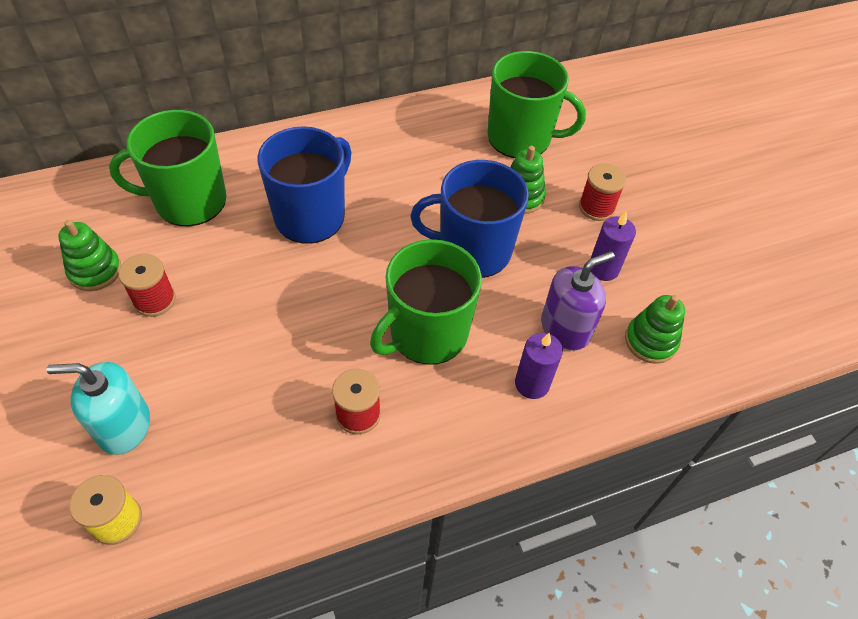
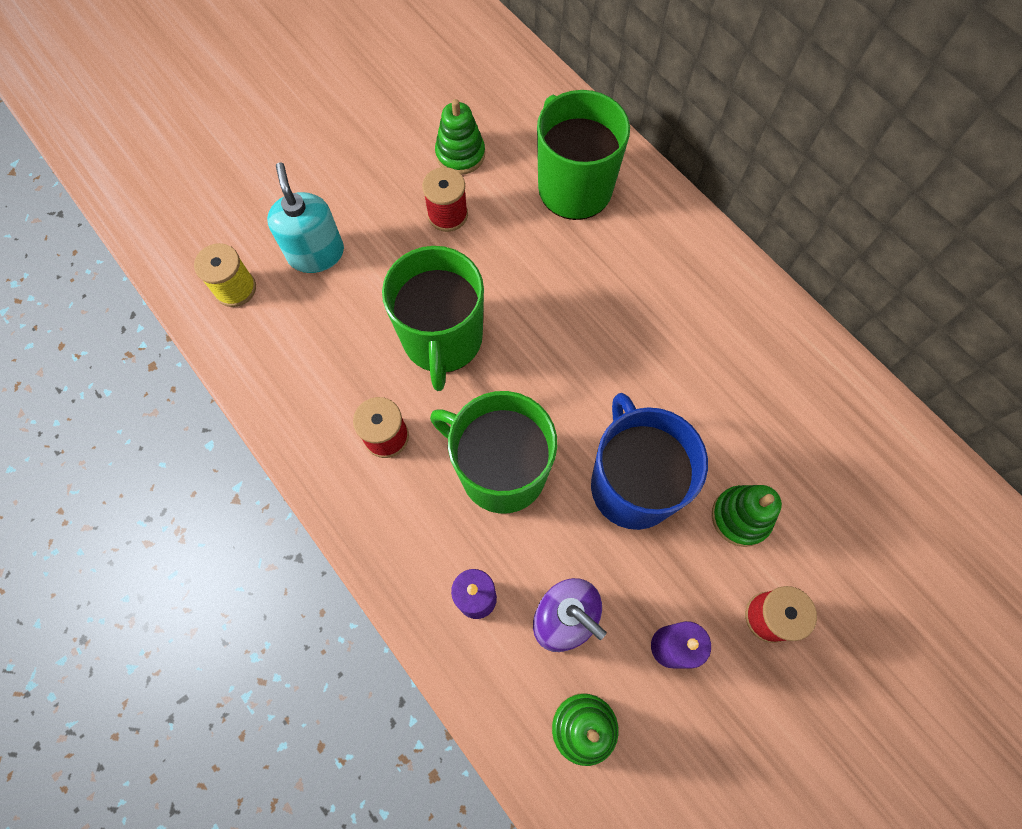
camera: 75 degrees right, 15 degrees up
blue mug [258,126,351,244] -> none
green mug [488,51,586,158] -> green mug moved to [382,246,484,391]

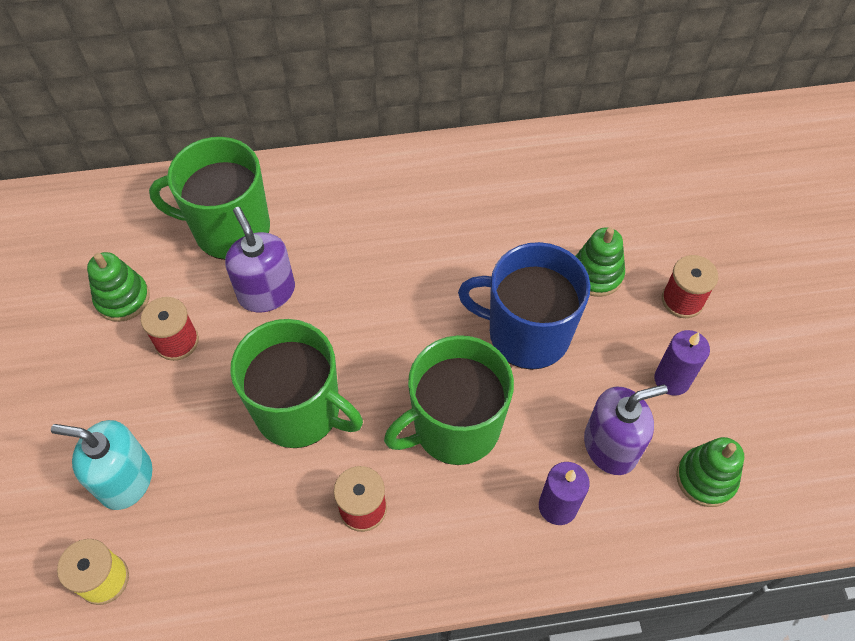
camera: 60 degrees left, 10 degrees down
none -> purple soap dispenser [225,207,295,312]

